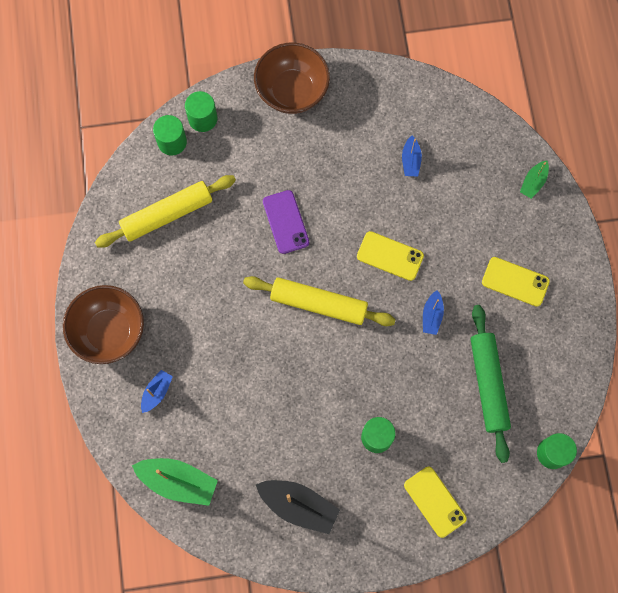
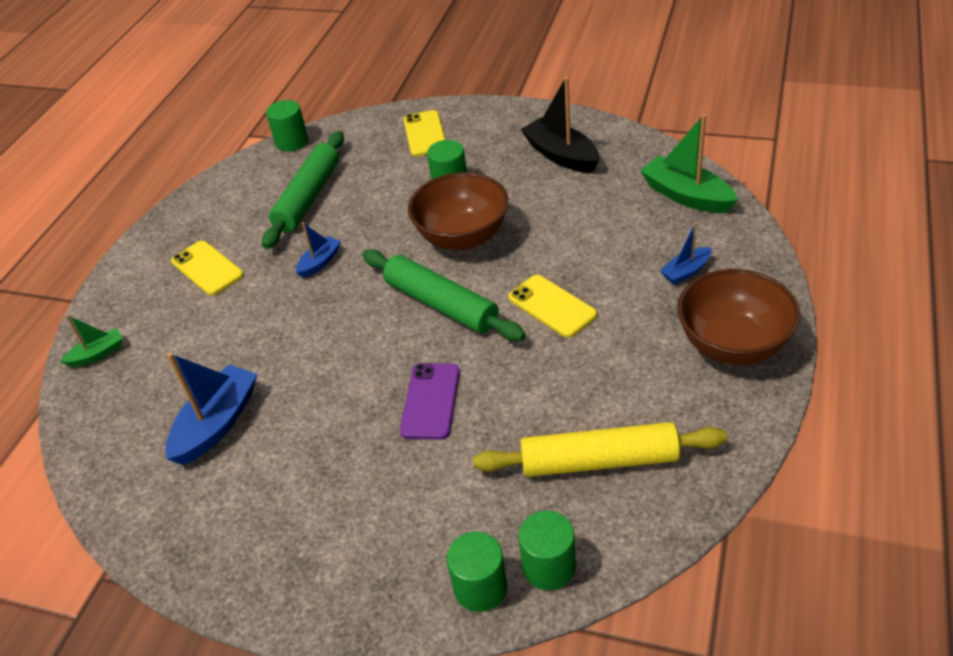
camera: 150 degrees left, 30 degrees down
yellow rolling pin [243,276,396,326] -> green rolling pin [362,249,526,341]
brown bowl [254,43,330,114] -> brown bowl moved to [408,172,509,250]
yellow phone [357,231,424,281] -> yellow phone moved to [508,275,597,338]
blue boat [402,135,422,177] -> blue boat [166,353,257,465], size x1.81

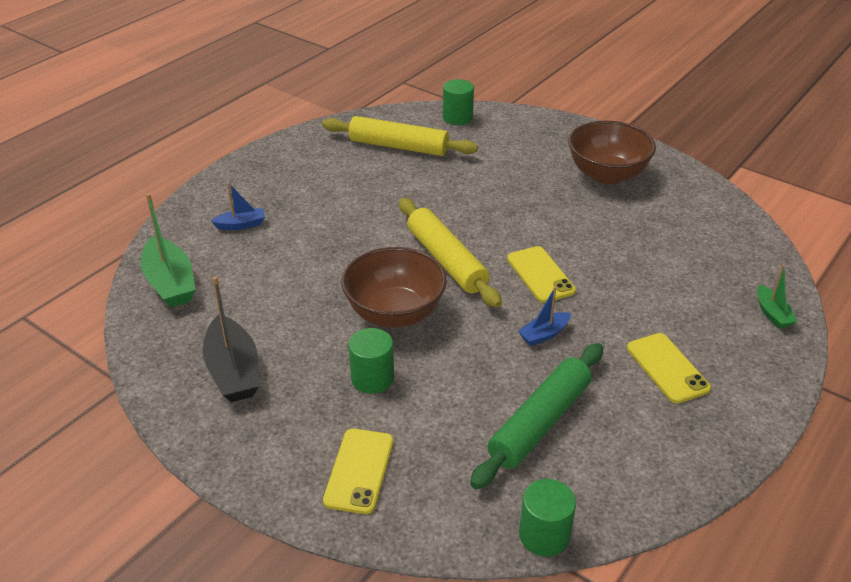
camera: 165 degrees left, 5 degrees down
green boat [60,315,123,367] -> green boat turned 90 degrees counterclockwise [757,265,798,329]
blue boat [166,353,257,465] -> none
green rolling pin [362,249,526,341] -> yellow rolling pin [399,198,502,308]
purple phone [400,363,460,440] -> none
green cylinder [447,532,507,612] -> none
yellow phone [508,275,597,338] -> yellow phone moved to [507,246,576,303]
brown bowl [677,269,800,365] -> brown bowl moved to [568,121,656,185]

